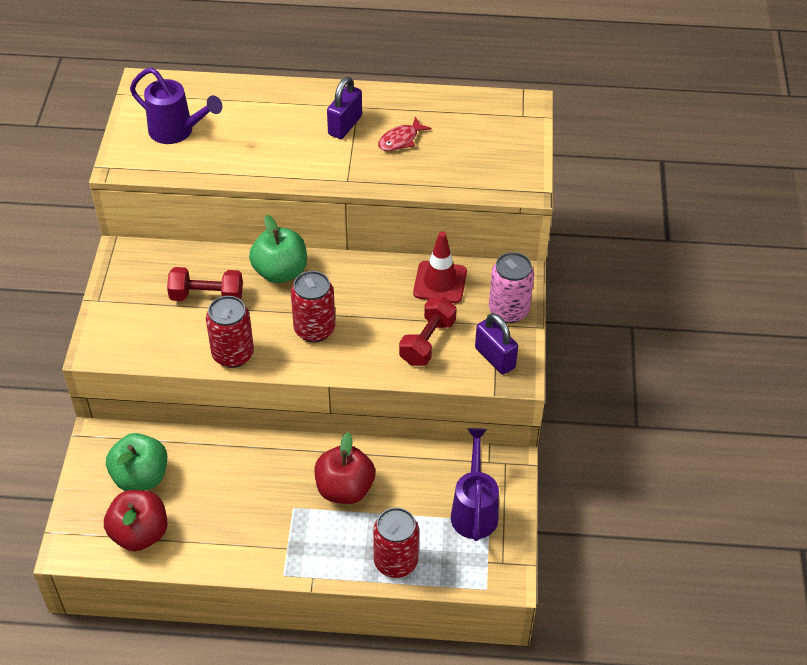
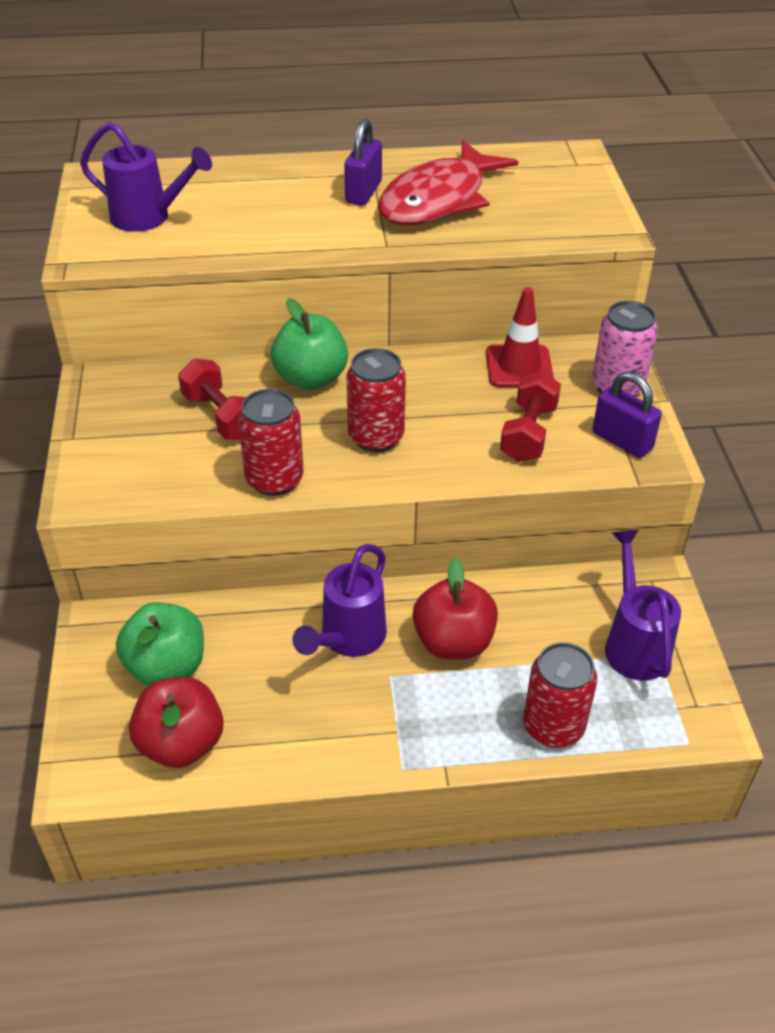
camera: 10 degrees left, 5 degrees down
red dumbbell [167,267,243,301] -> red dumbbell turned 60 degrees clockwise [178,358,246,440]
red fish [378,116,431,151] -> red fish [378,141,518,225], size x2.33
none -> purple watering can [292,544,387,657]

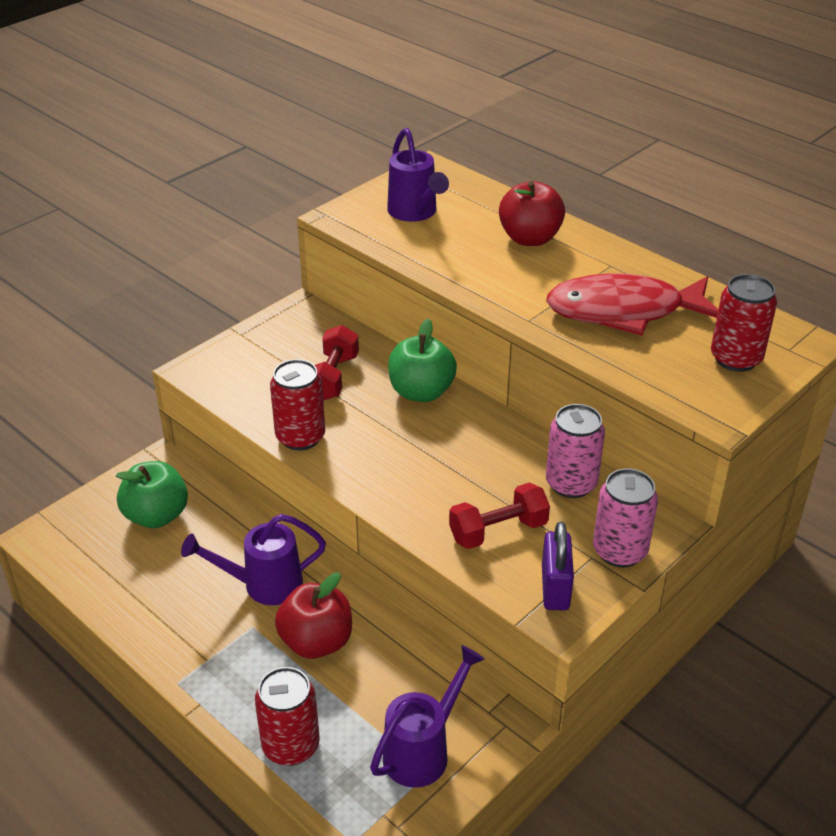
camera: 50 degrees right, 5 degrees down
red apple [129,677,224,768] -> red apple moved to [499,181,565,246]
purple padlock [344,119,382,205] -> none
red can [346,348,406,452] -> red can moved to [711,274,777,372]
red traffic cone [486,287,554,387] -> pink can [546,404,605,498]

